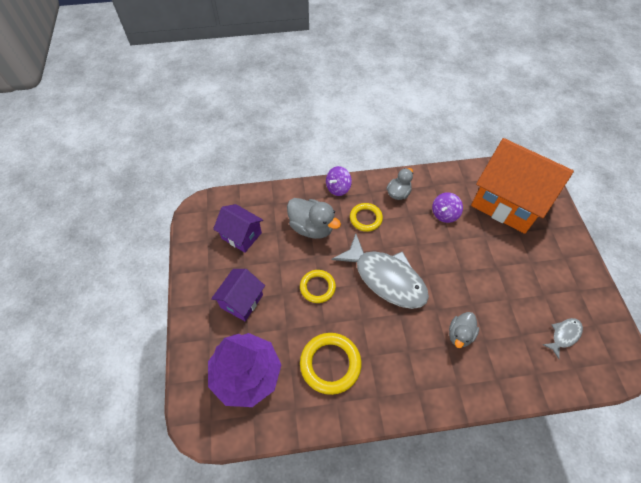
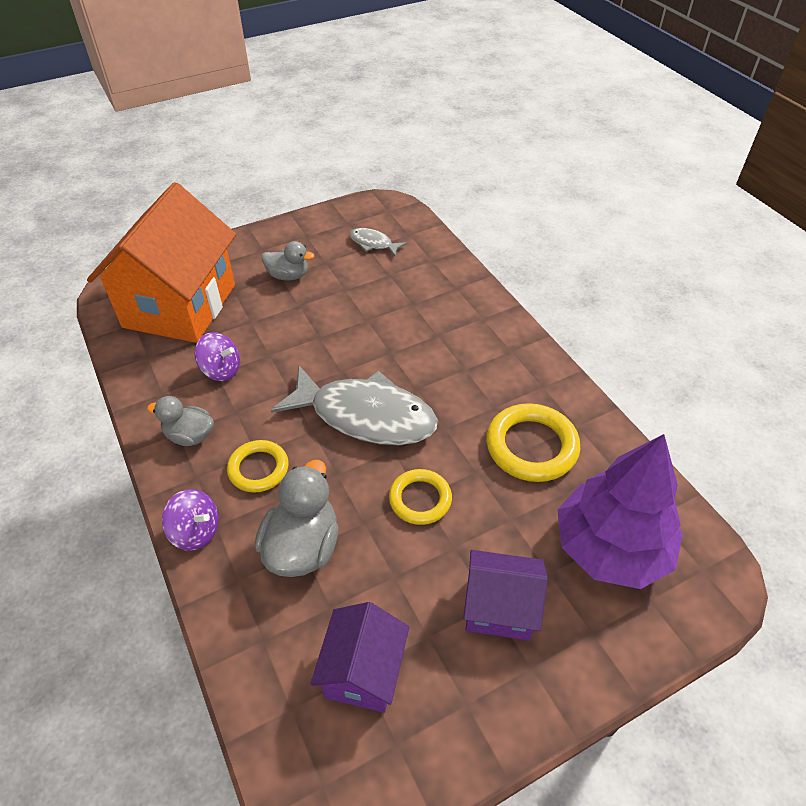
camera: 110 degrees left, 10 degrees down
grey fish [332,233,429,309] -> grey fish turned 90 degrees clockwise [271,366,437,445]
grey duck [449,312,479,348] -> grey duck moved to [262,241,314,281]

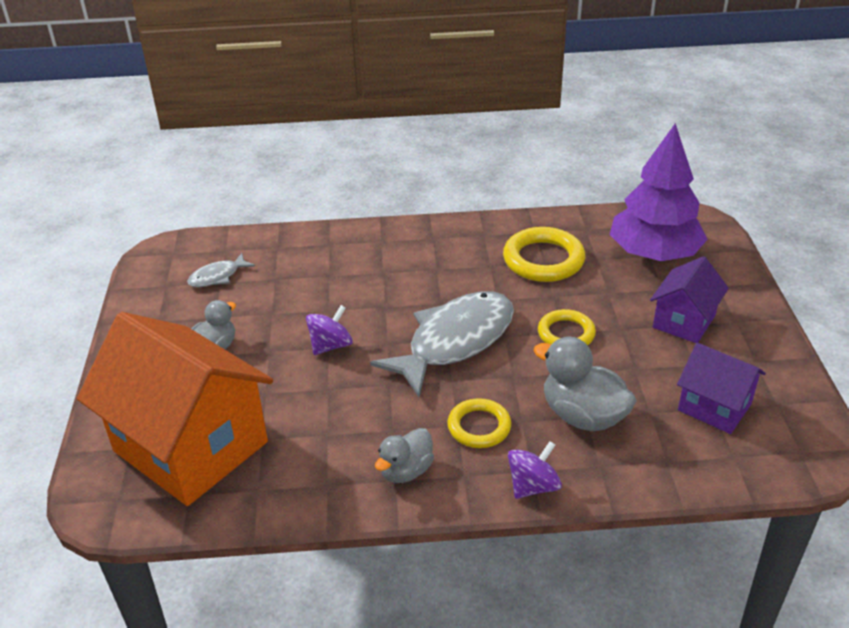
camera: 65 degrees left, 10 degrees down
purple spinning top [195,332,240,381] -> purple spinning top moved to [306,305,353,355]

